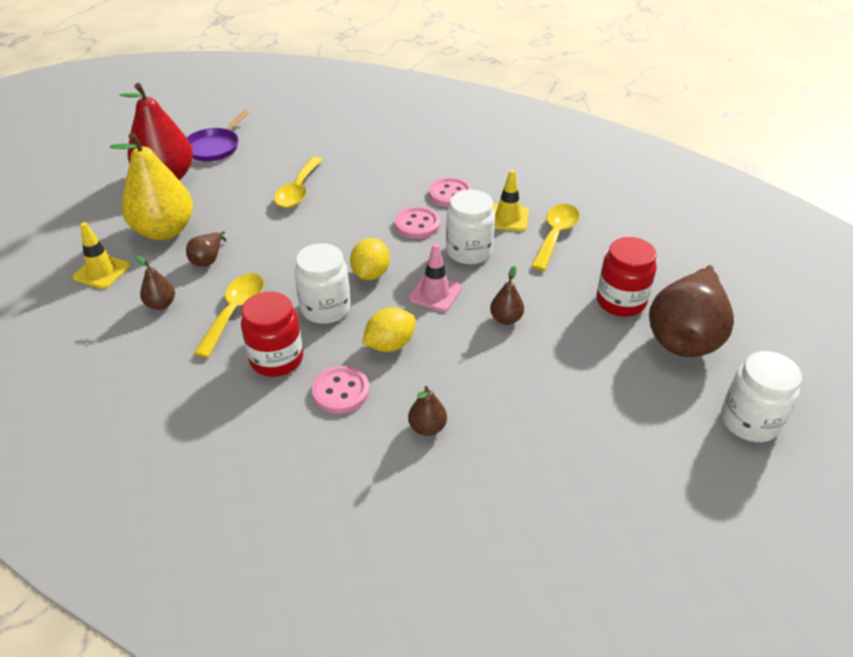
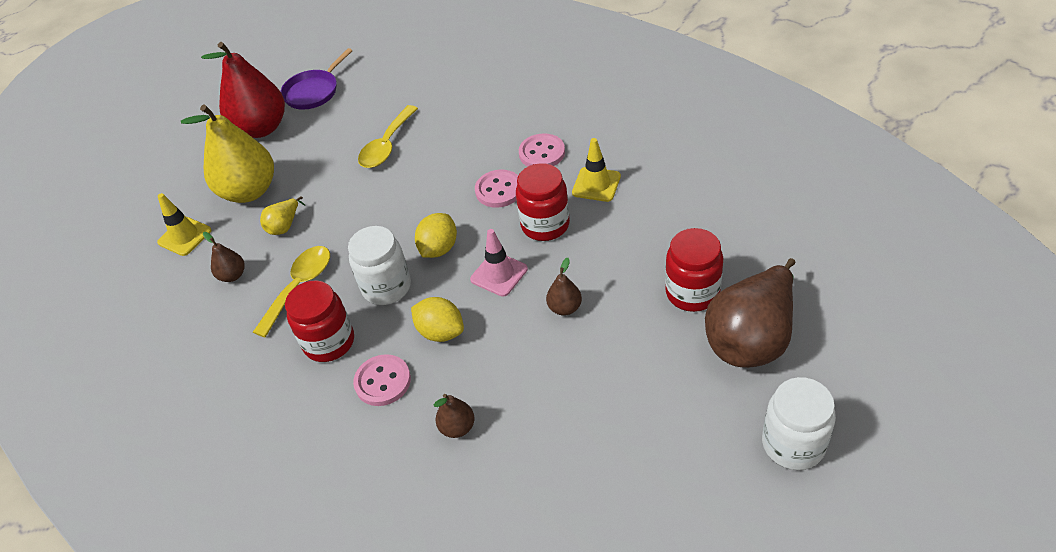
camera: 15 degrees right, 5 degrees up
brown pear [186,231,226,267] -> yellow pear [260,196,305,235]
yellow lemon [362,307,415,352] -> yellow lemon turned 60 degrees clockwise [411,297,464,342]
white jar [446,190,495,264] -> red jar [516,163,570,241]
yellow spoon [531,204,580,271] -> none

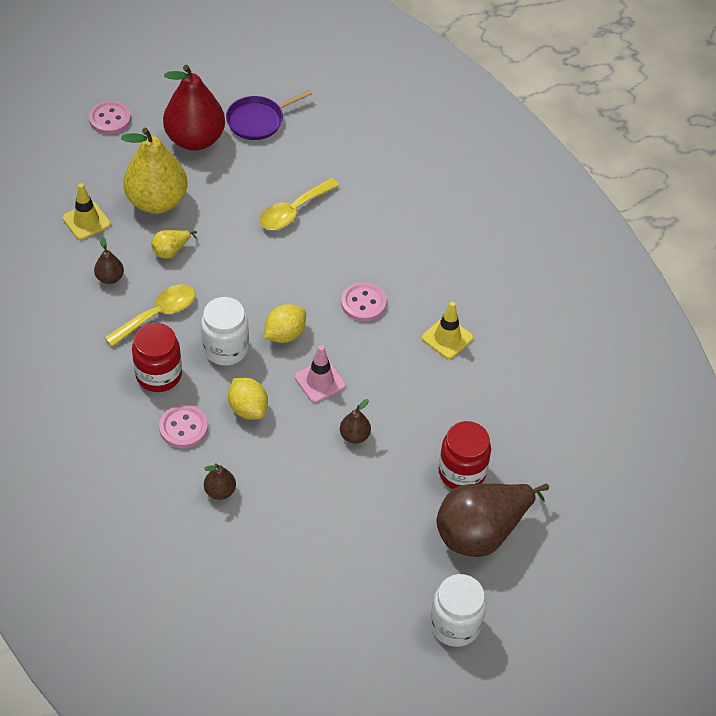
camera: 15 degrees right, 5 degrees up
red jar [516,163,570,241] -> none
pink button [519,134,565,167] -> pink button moved to [89,101,131,134]

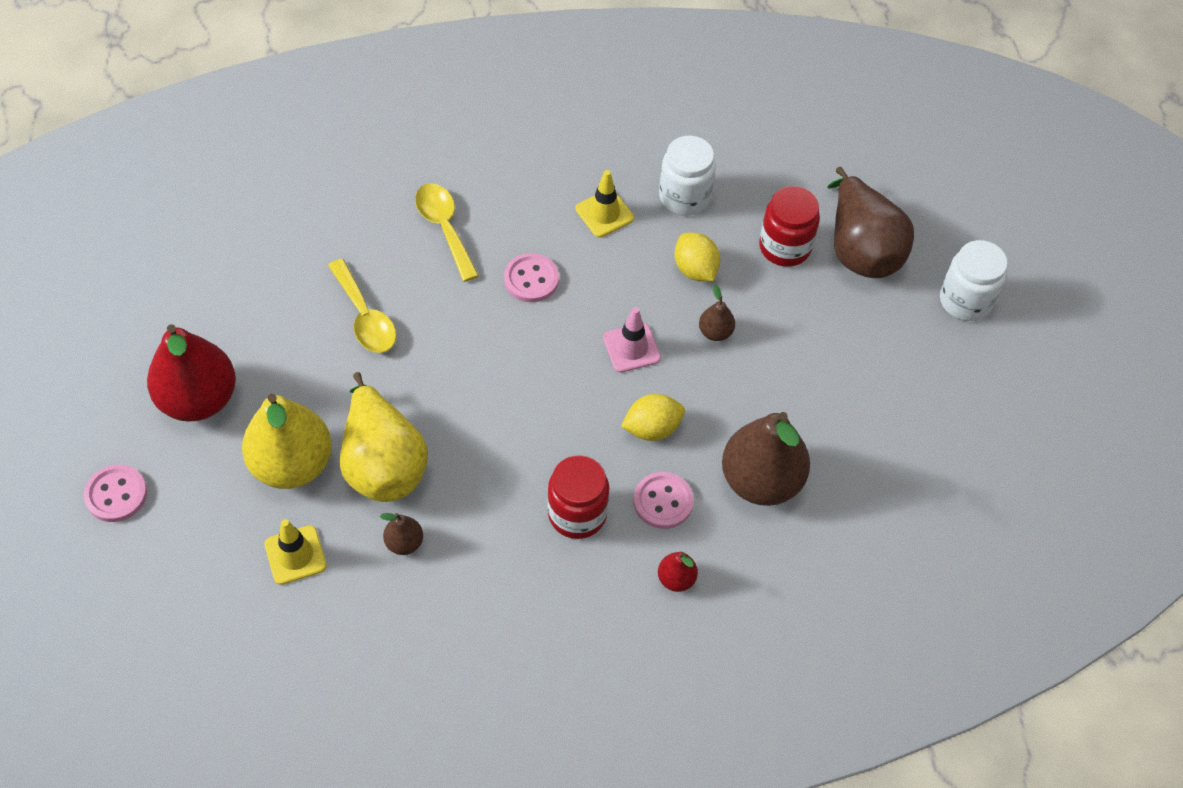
camera: 75 degrees left, 5 degrees up
yellow spoon [104,284,195,347] -> yellow spoon moved to [415,183,479,282]
yellow pear [151,230,197,259] -> yellow pear [340,372,428,502], size x2.25
white jar [201,297,249,366] -> white jar moved to [659,136,716,216]
brown pear [204,463,236,500] -> brown pear [722,412,810,506], size x2.25
purple pan [226,90,312,140] -> none
yellow lemon [264,304,306,343] -> yellow lemon moved to [674,233,720,281]
none -> red pear [658,552,698,592]

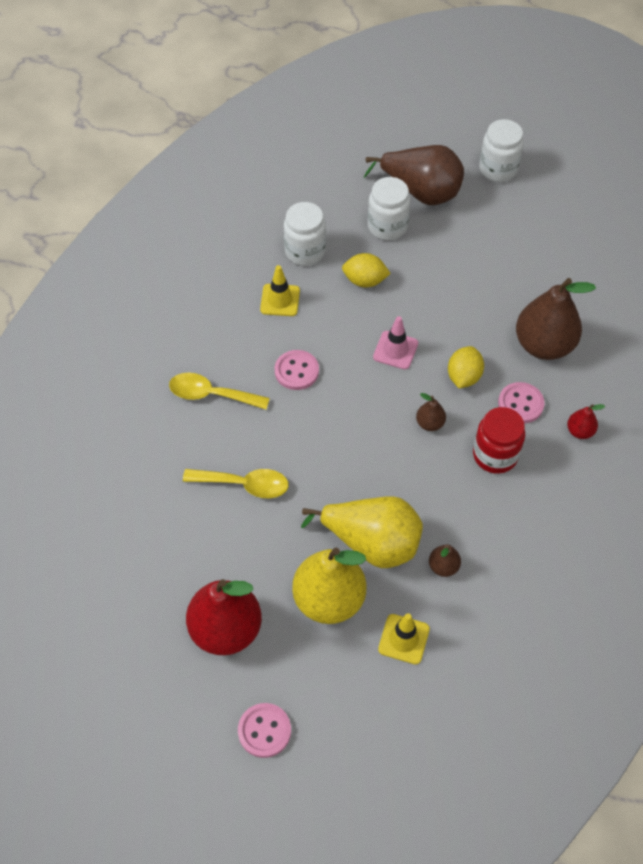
camera: 50 degrees left, 0 degrees up
brown pear [699,285,735,341] -> brown pear moved to [416,393,446,431]
red jar [759,186,820,267] -> white jar [368,177,411,240]

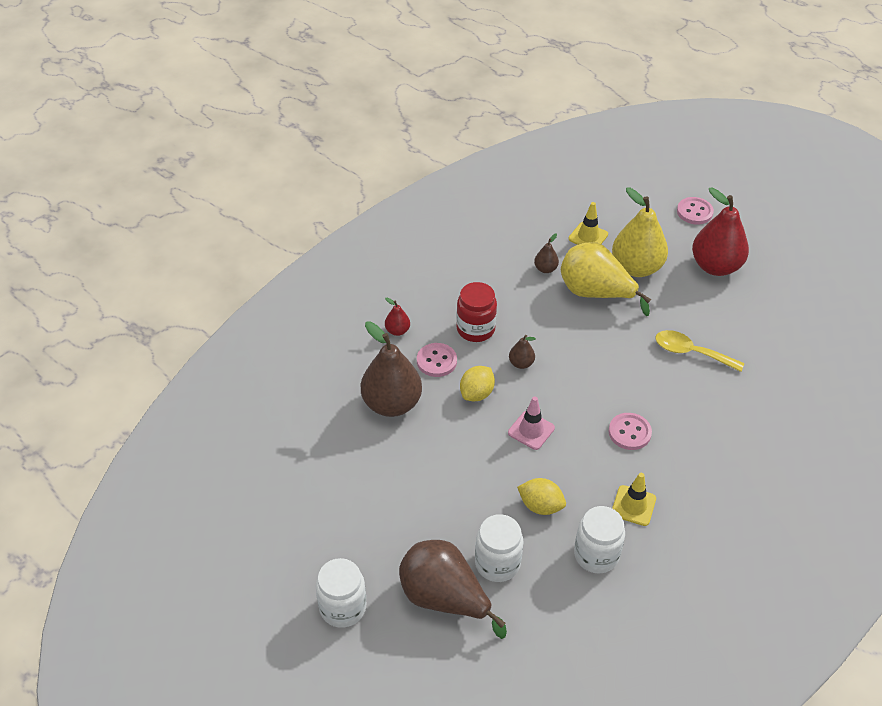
camera: 165 degrees left, 10 degrees down
yellow spoon [169,373,270,410] -> none

